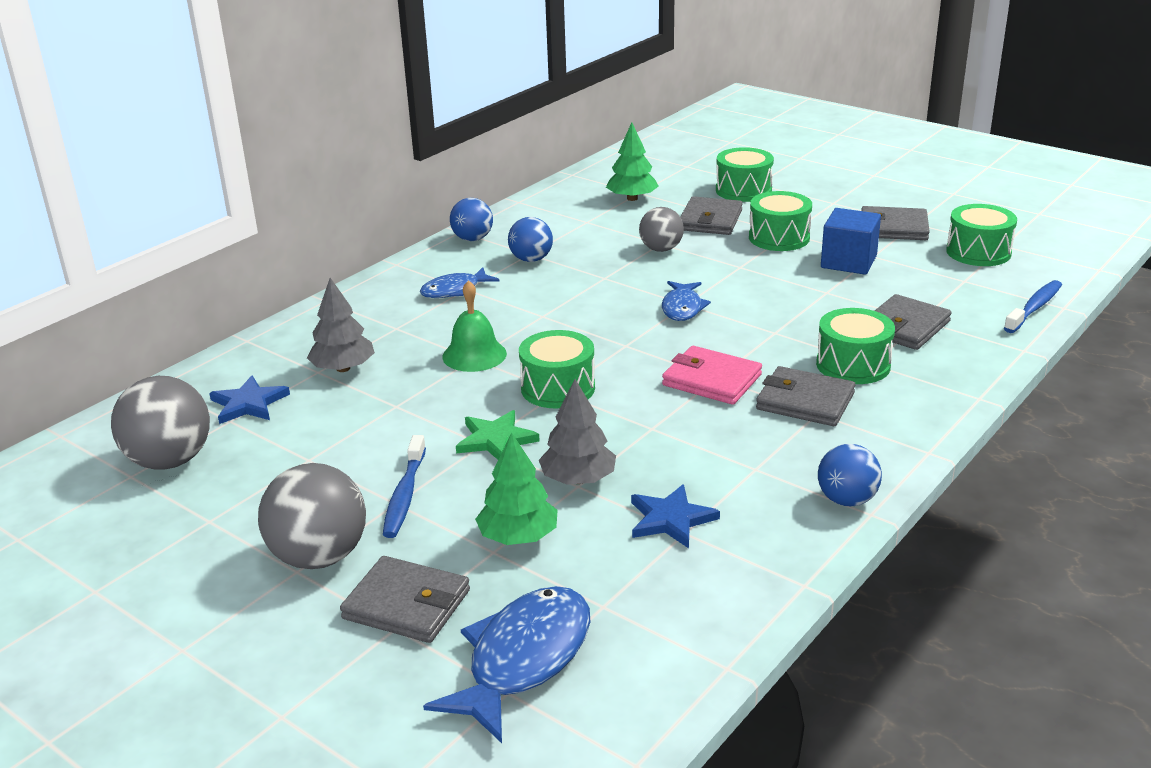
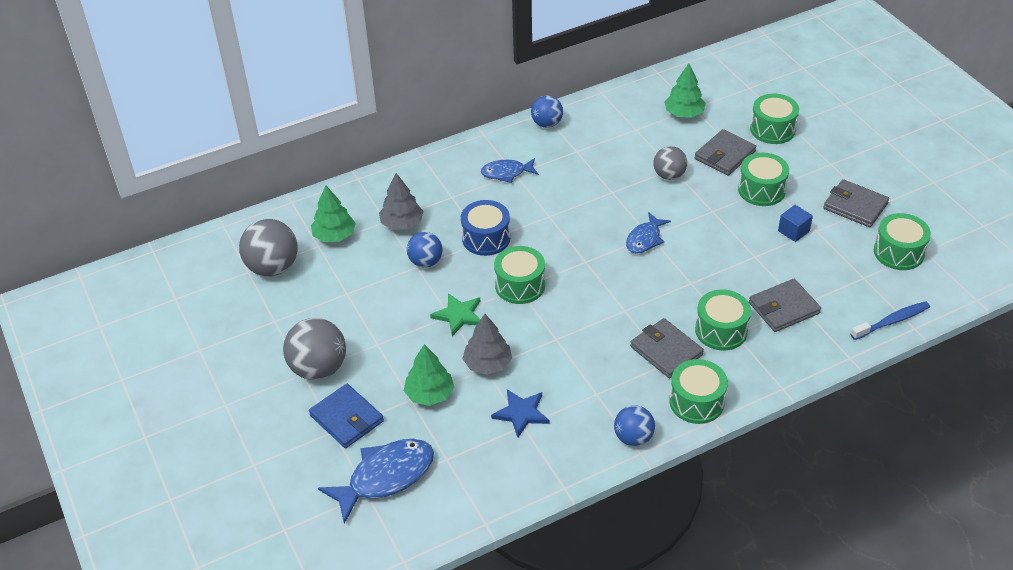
camera: 25 degrees right, 15 degrees up
blue star [209,376,290,424] -> green tree [311,186,356,242]
grey wallet [340,556,470,643] -> blue wallet [309,384,384,448]
blue toothbrush [383,435,426,538] -> none
green bell [442,280,507,372] -> blue drum [461,200,510,256]
blue ball [508,217,553,262] -> blue ball moved to [407,232,442,267]
pink wallet [662,346,762,405] -> none
blue cube [821,208,881,275] -> blue cube [778,205,813,242], size x0.63
none -> green drum [669,359,728,424]

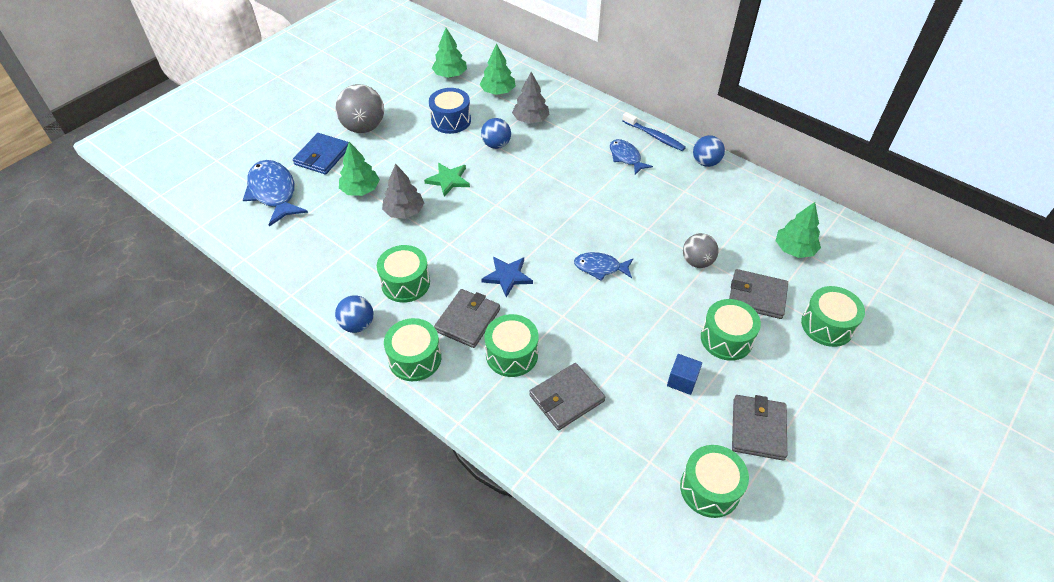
camera: 65 degrees right, 5 degrees up
grey ball [239,219,298,276] -> green tree [432,28,467,78]
blue fish [318,439,434,524] -> blue fish turned 150 degrees counterclockwise [243,160,308,226]
blue drum [461,200,510,256] -> blue drum moved to [429,88,471,134]
blue star [491,390,549,437] -> blue star moved to [481,256,533,297]
green drum [494,246,545,304] -> green drum moved to [377,245,430,303]
grey wallet [749,279,821,332] -> grey wallet turned 75 degrees counterclockwise [529,363,605,430]
blue toothbrush [851,301,930,340] -> blue toothbrush moved to [622,112,686,151]

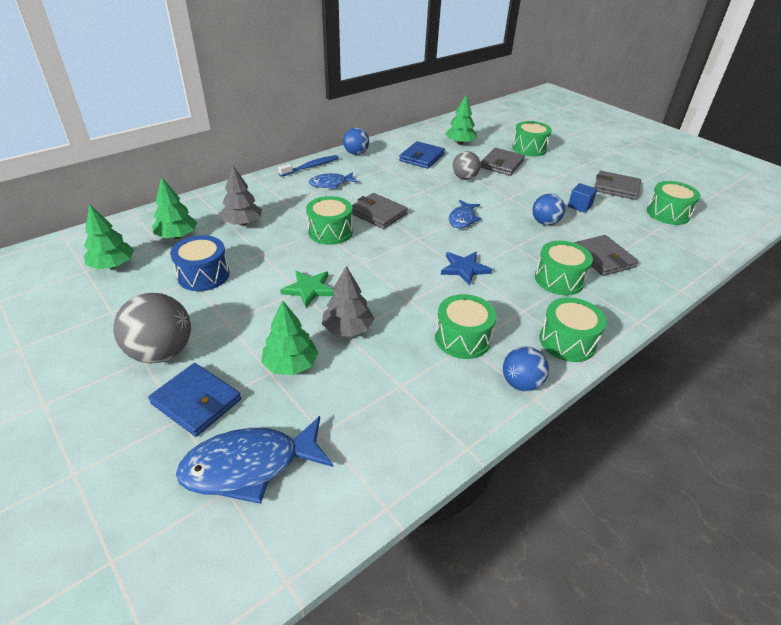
camera: 80 degrees left, 10 degrees down
grey wallet [434,289,500,348] -> grey wallet moved to [352,193,408,229]
blue ball [481,118,511,149] -> blue ball moved to [533,194,565,225]
green drum [701,299,761,361] -> green drum moved to [306,196,353,245]
none -> blue wallet [399,141,445,169]

